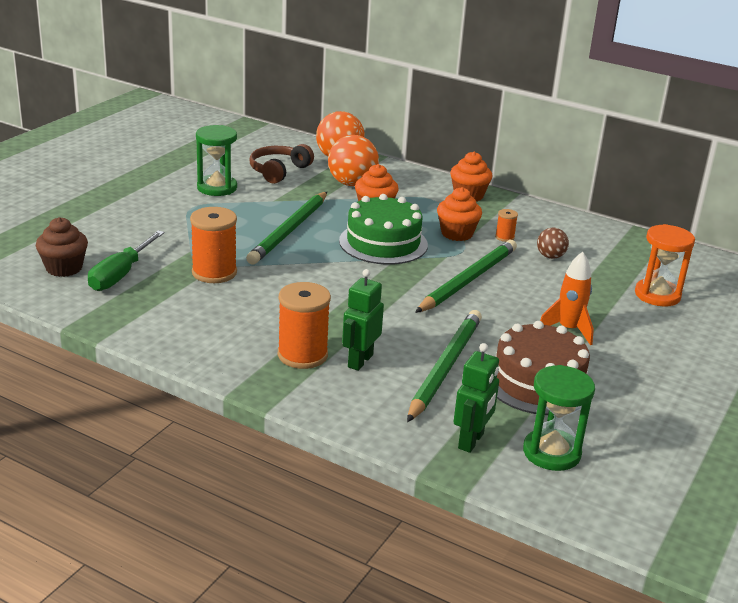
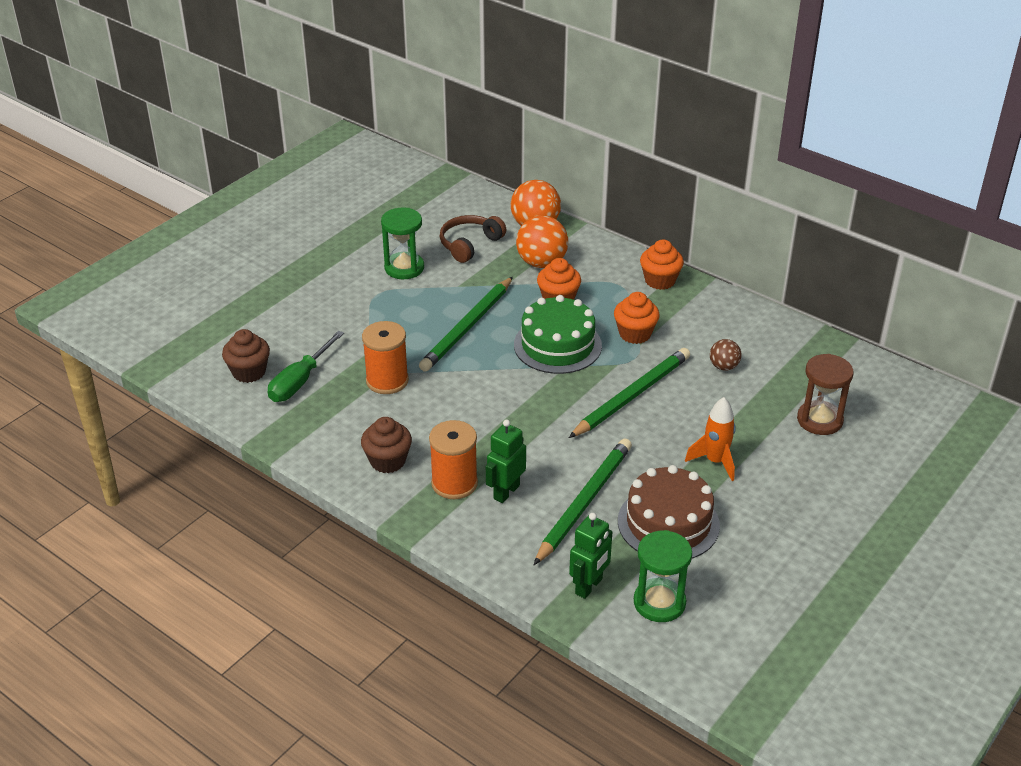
camera: 10 degrees right, 10 degrees up
orange spool [495,209,518,242] -> none
orange hourglass [635,224,695,307] -> brown hourglass [797,354,854,435]
none -> brown cupcake [361,417,412,473]

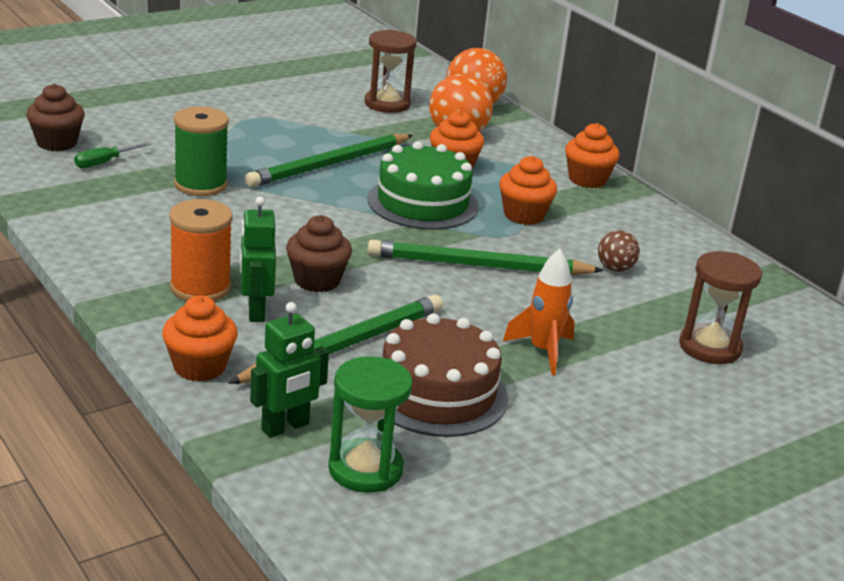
camera: 15 degrees right, 10 degrees down
green screwdriver [268,331,344,402] -> green screwdriver [74,142,151,168], size x0.60
brown cupcake [361,417,412,473] -> brown cupcake moved to [286,215,352,292]
orange spool [362,321,409,394] -> green spool [174,106,229,196]
green hourglass [381,208,424,279] -> none
brown headphones [440,215,506,263] -> brown hourglass [365,30,417,113]
green robot [486,420,526,503] -> green robot turned 60 degrees counterclockwise [240,197,276,322]
green pencil [569,348,690,438] -> green pencil turned 150 degrees counterclockwise [367,240,604,275]
none -> orange cupcake [162,295,237,382]

